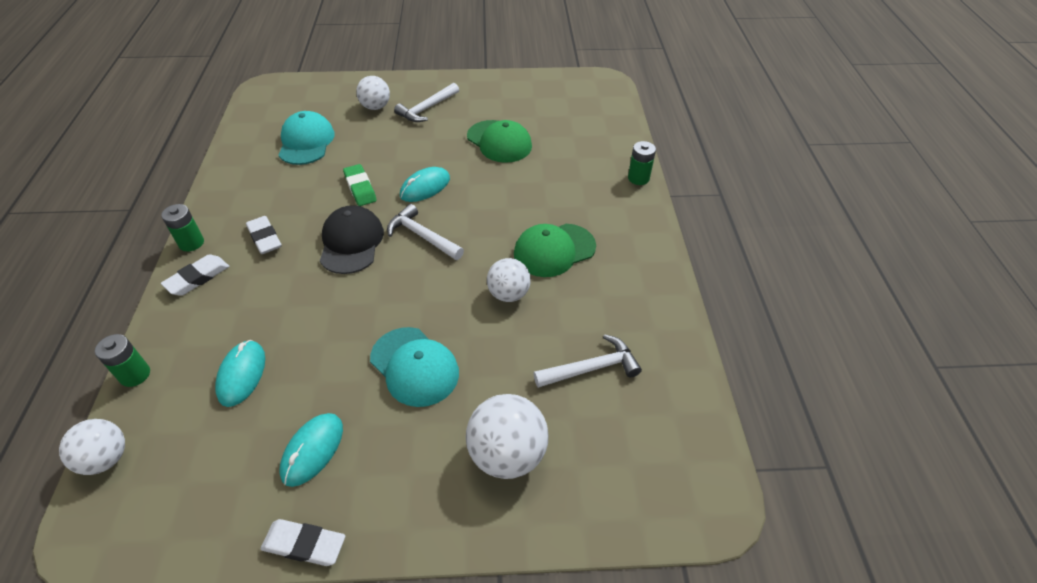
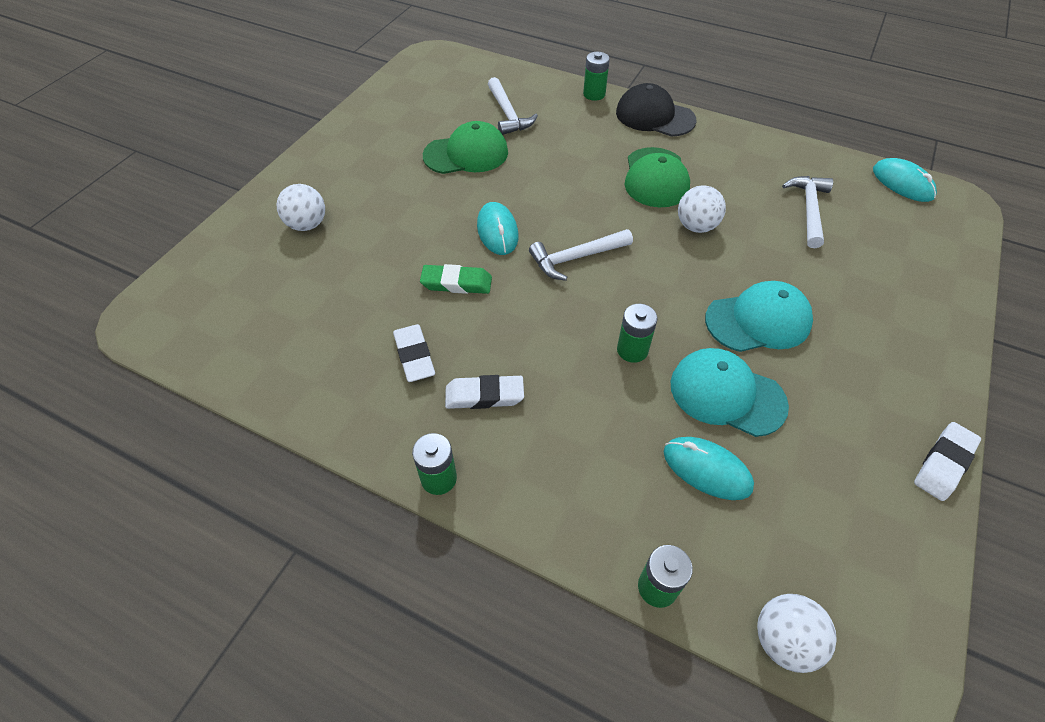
camera: 60 degrees left, 5 degrees up
white eraser [161,254,229,296] -> white eraser moved to [393,324,435,382]
turquoise cap [279,111,335,165] -> turquoise cap moved to [670,348,789,437]
turquoise mouse [279,413,343,487] -> turquoise mouse moved to [873,158,937,202]
black cap [320,205,384,274] -> black cap moved to [616,83,697,137]
white hammer [394,83,459,122] -> white hammer moved to [488,77,538,135]
white ball [466,394,549,479] -> none
none -> green battery [617,304,658,363]

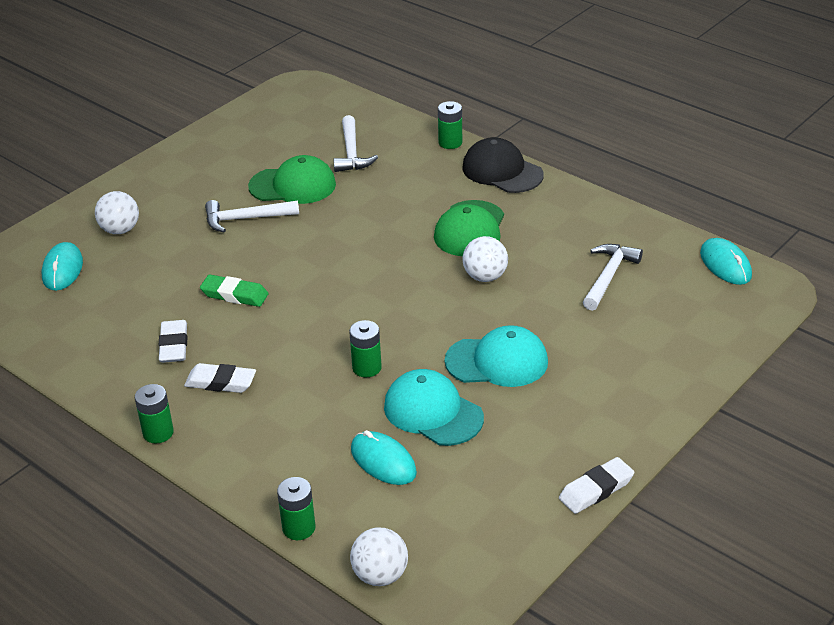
camera: 15 degrees right, 15 degrees down
turquoise mouse [477,202,518,255] -> turquoise mouse moved to [42,242,83,291]
white hammer [529,229,633,281] -> white hammer moved to [205,200,299,232]

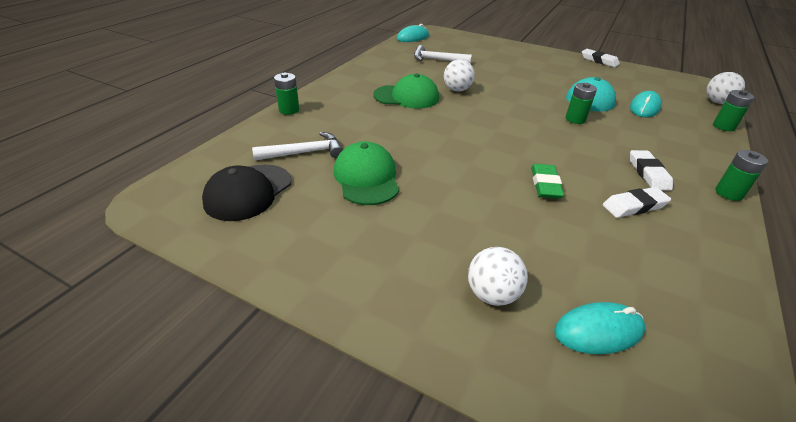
camera: 105 degrees left, 0 degrees up
white hammer [205,200,299,232] -> none
turquoise cap [445,325,548,387] -> none
black cap [462,137,544,193] -> black cap moved to [202,164,292,221]

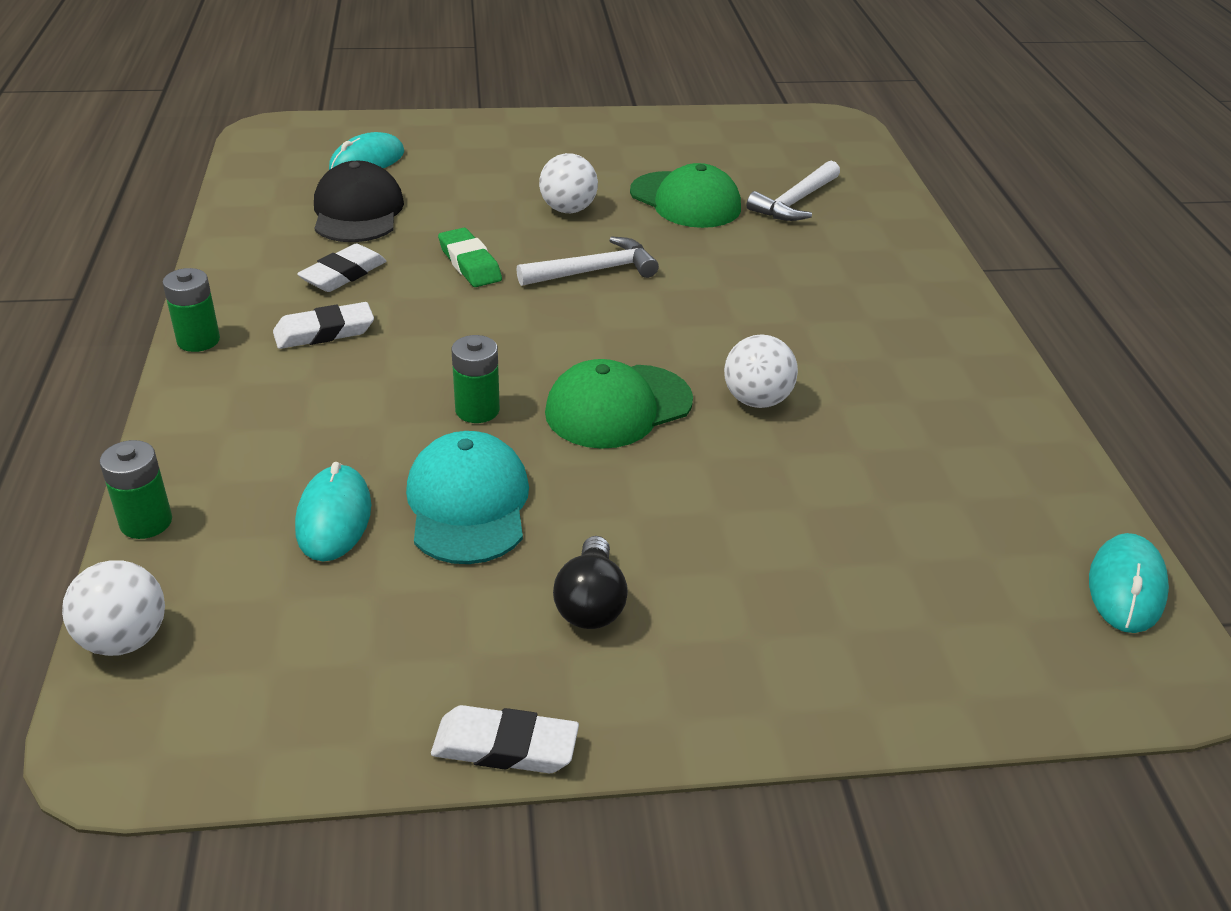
camera: 145 degrees right, 0 degrees up
black cap [202,164,292,221] -> black cap moved to [314,161,404,242]
green battery [274,73,299,115] -> none
green cap [373,74,439,108] -> green cap moved to [545,359,693,449]
white hammer [414,45,472,63] -> white hammer moved to [516,236,659,286]
white ball [468,247,528,306] -> white ball moved to [539,153,598,213]
white eraser [630,150,673,190] -> white eraser turned 75 degrees counterclockwise [273,302,374,349]
none -> black light bulb [553,536,628,629]

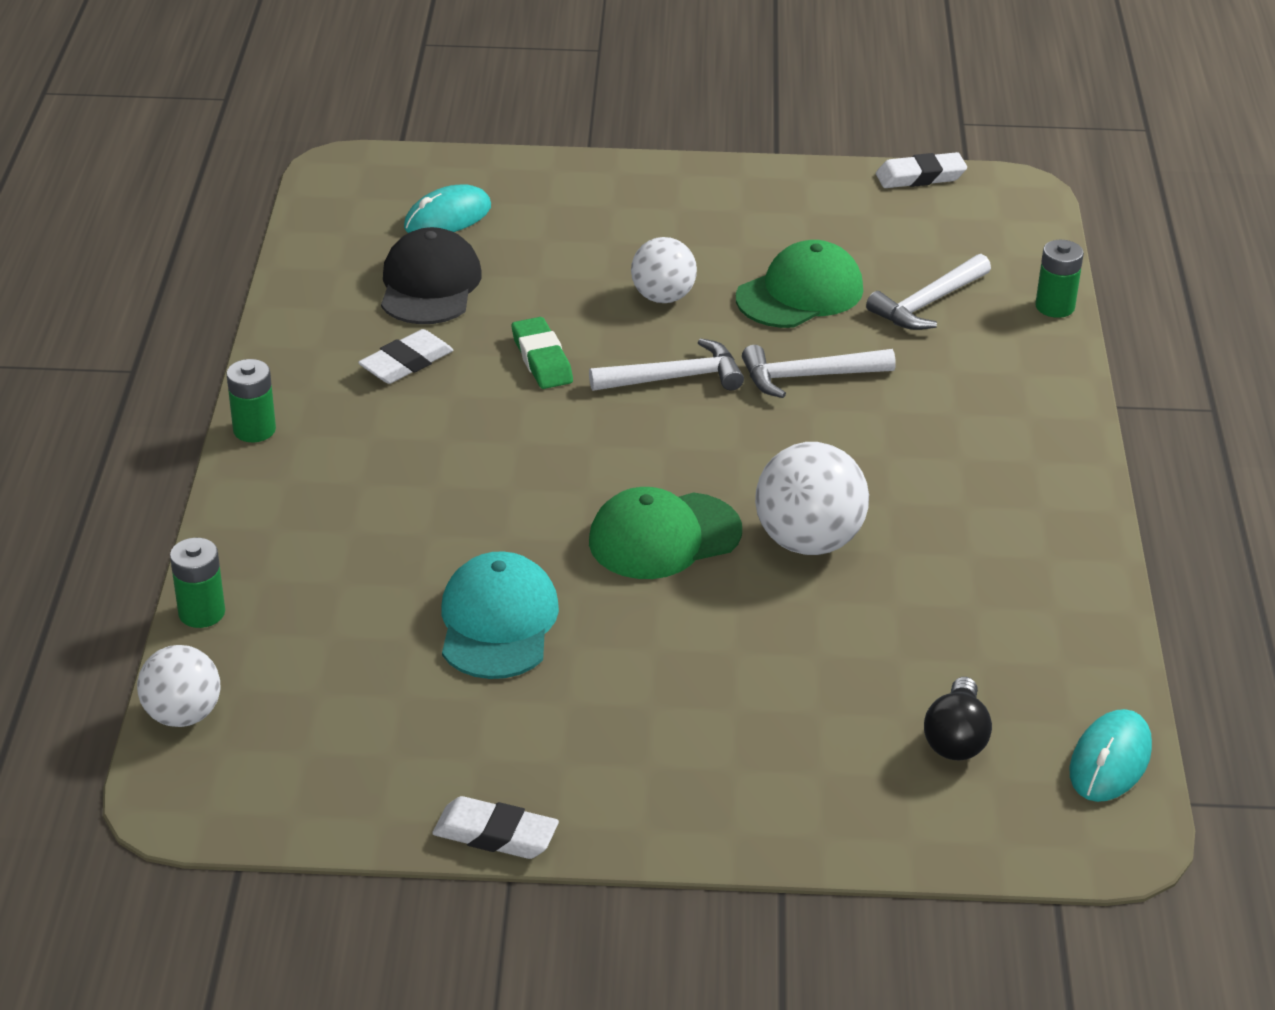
camera: 10 degrees right, 0 degrees up
white eraser [273,302,374,349] -> white eraser moved to [876,152,967,188]
turquoise mouse [295,462,371,562] -> none
green battery [452,335,500,423] -> green battery moved to [1035,240,1084,318]
black light bulb [553,536,628,629] -> black light bulb moved to [924,677,992,760]
green cap [630,163,741,228] -> green cap turned 90 degrees counterclockwise [736,240,863,328]
white ball [724,334,798,408] -> white ball [755,442,869,555], size x1.51
none -> white hammer [742,345,896,398]

